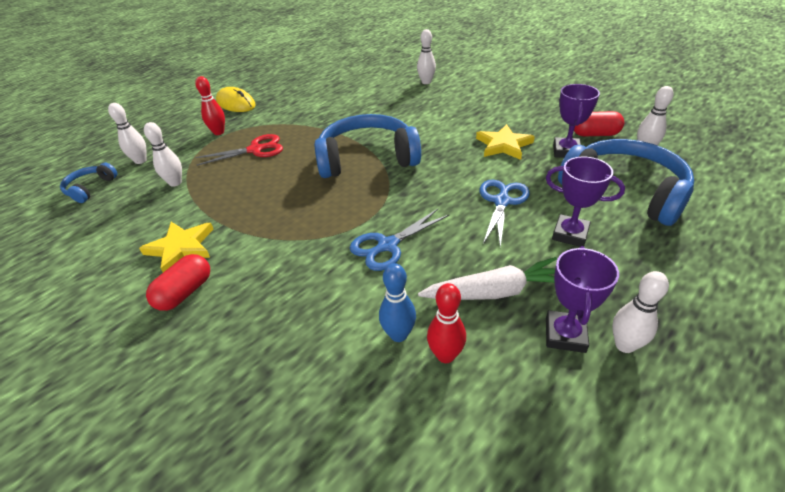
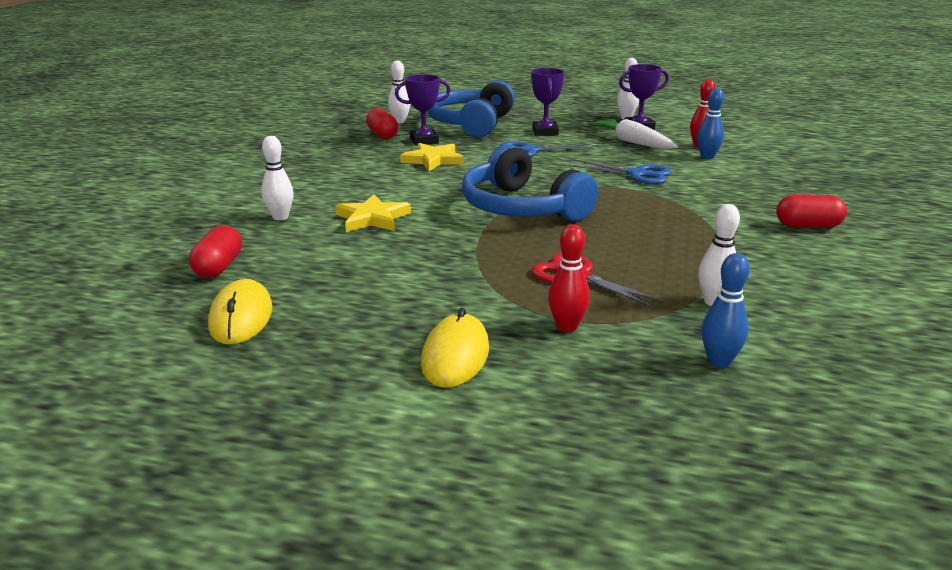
camera: 120 degrees left, 15 degrees down
blue headphones [60,163,117,203] -> none
white bowling pin [108,103,147,164] -> blue bowling pin [702,253,750,368]
yellow star [139,222,214,272] -> yellow star moved to [335,194,411,232]
none -> red capsule [189,225,242,278]
none -> yellow mouse [208,279,273,344]

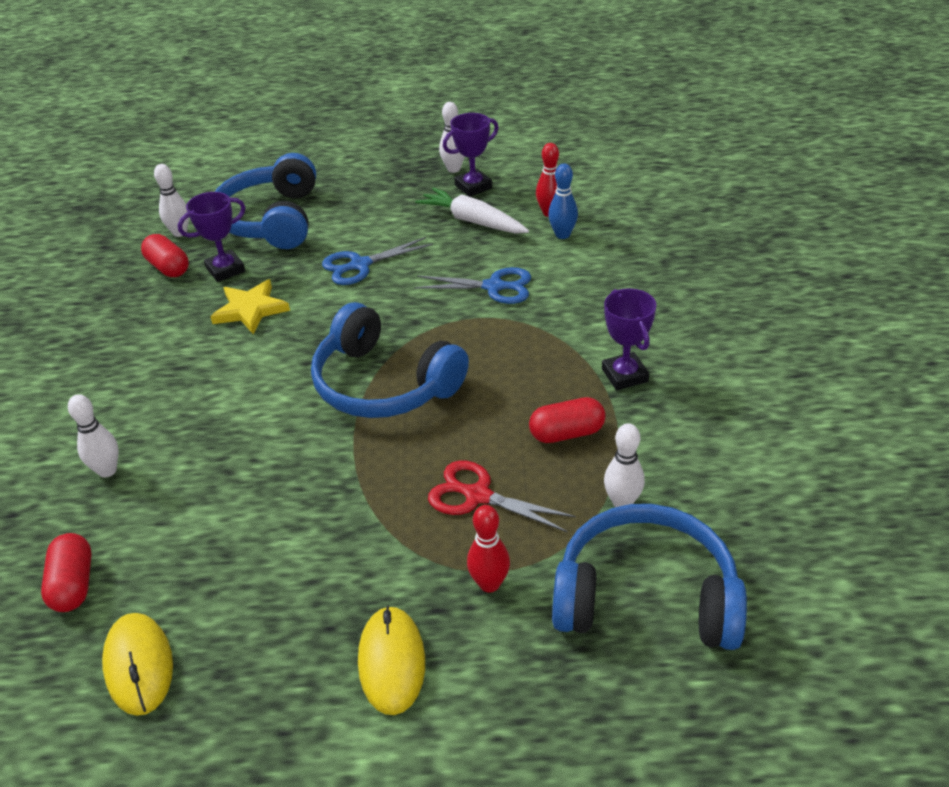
camera: 15 degrees left, 15 degrees up
yellow star [335,194,411,232] -> none
purple trophy [531,68,565,136] -> purple trophy moved to [602,288,656,390]
blue bowling pin [702,253,750,368] -> blue headphones [552,504,747,650]
red capsule [776,194,847,228] -> red capsule moved to [529,397,606,443]

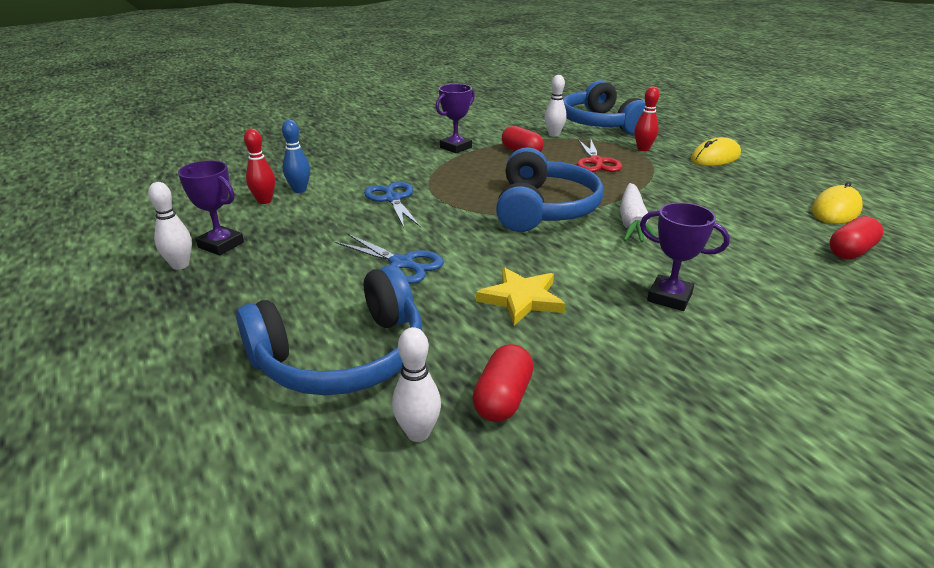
camera: 120 degrees left, 10 degrees down
white bowling pin [68,394,119,477] -> none
purple trophy [178,192,246,282] -> purple trophy moved to [640,203,730,311]
white carrot [415,187,529,234] -> white carrot moved to [620,183,657,242]

